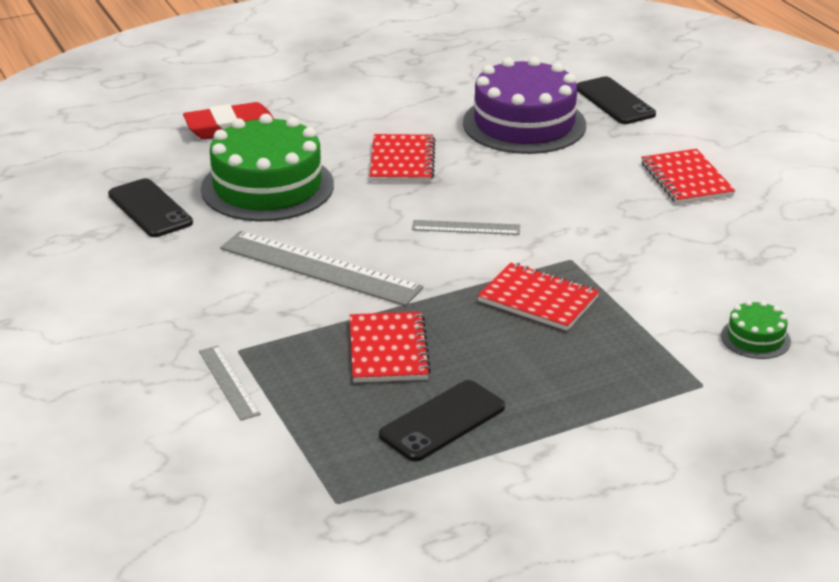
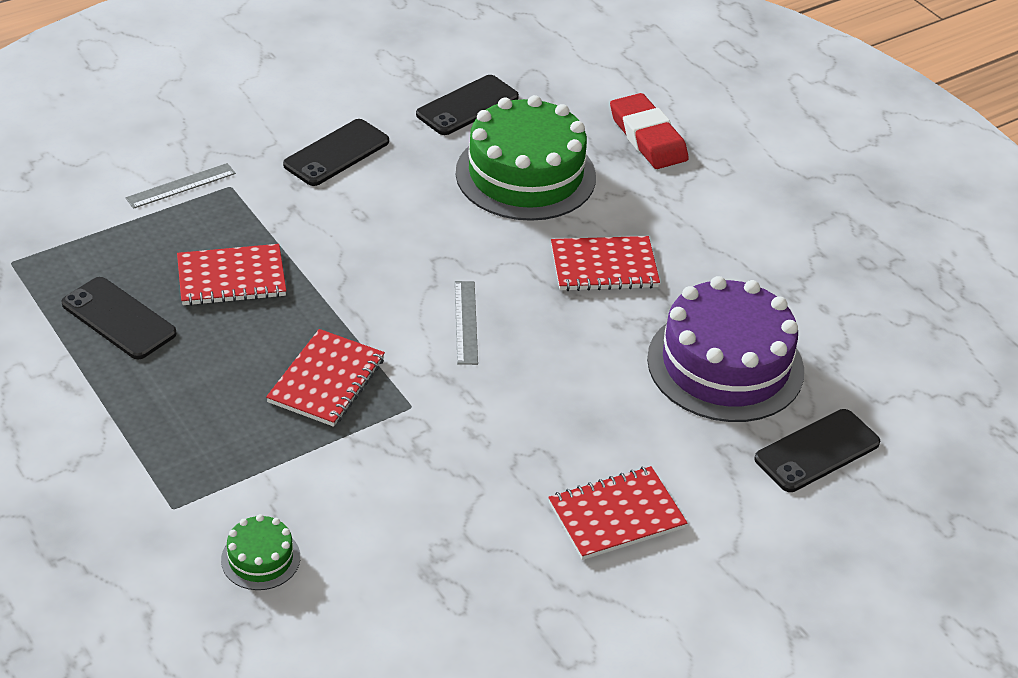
camera: 80 degrees right, 10 degrees up
grey ruler [220,231,423,306] -> none
none -> black phone [283,119,389,186]

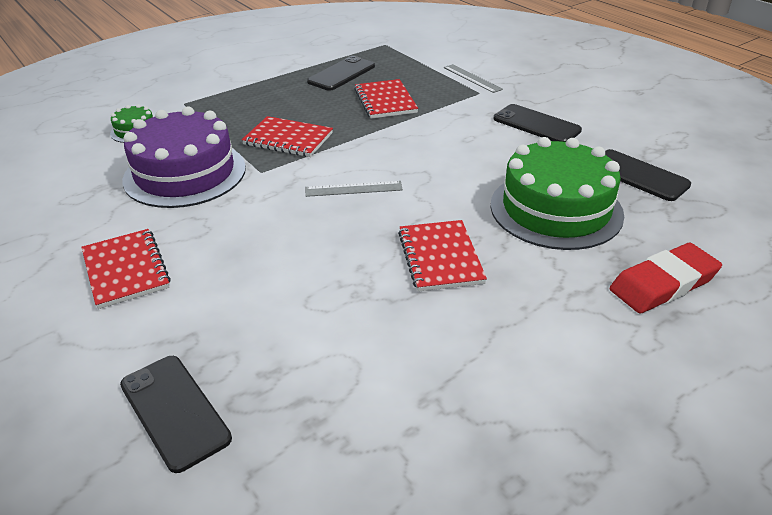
camera: 90 degrees right, 5 degrees down
purple cake [647,276,804,422] -> purple cake moved to [122,106,246,208]

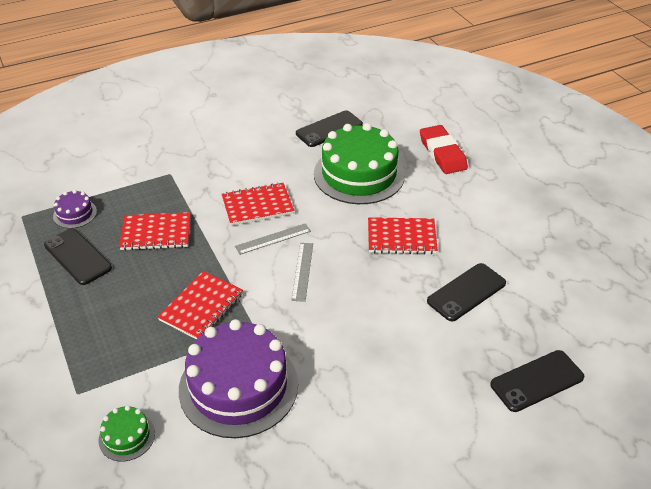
camera: 80 degrees left, 5 degrees up
red notebook [81,229,171,309] -> red notebook moved to [222,182,294,225]
grey ruler [444,64,503,93] -> grey ruler moved to [235,223,311,255]
black phone [494,104,582,142] -> black phone moved to [427,263,506,322]
none -> purple cake [53,190,97,229]

